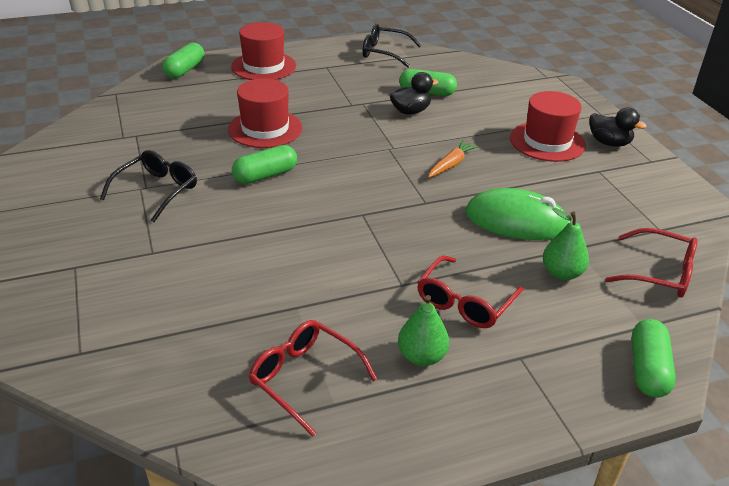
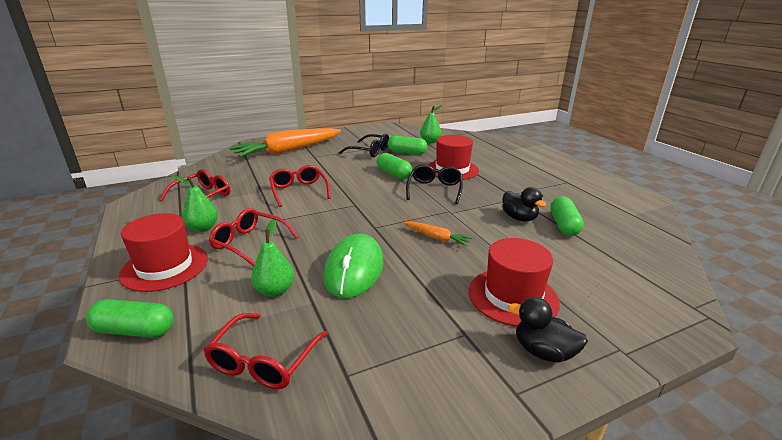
camera: 85 degrees right, 10 degrees down
green capsule [162,43,205,78] -> green capsule moved to [387,136,428,155]
red hat [231,22,296,80] -> red hat moved to [119,213,208,292]
black glasses [362,24,421,67] -> black glasses moved to [406,164,463,204]
black duck [589,108,646,147] -> black duck turned 90 degrees clockwise [508,297,588,363]
none -> orange carrot [230,128,341,157]
none -> red glasses [269,165,331,207]
none -> green pear [420,105,443,143]

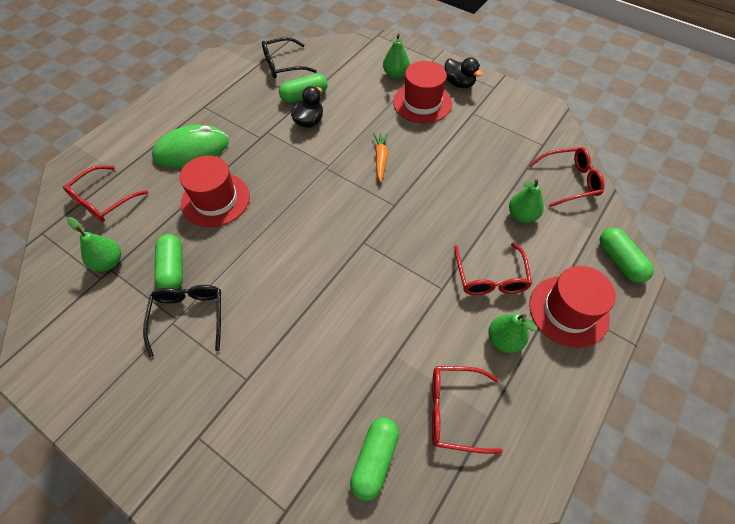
camera: 120 degrees left, 30 degrees up
orange carrot [230,128,341,157] -> none
red glasses [269,165,331,207] -> red glasses moved to [63,165,148,222]
green mouse [323,234,383,298] -> green mouse moved to [152,125,229,168]
green capsule [377,153,412,179] -> green capsule moved to [350,418,399,501]
black glasses [406,164,463,204] -> black glasses moved to [262,37,317,78]
black duck [508,297,588,363] -> black duck turned 45 degrees counterclockwise [445,57,483,88]
none -> green pear [383,34,410,79]

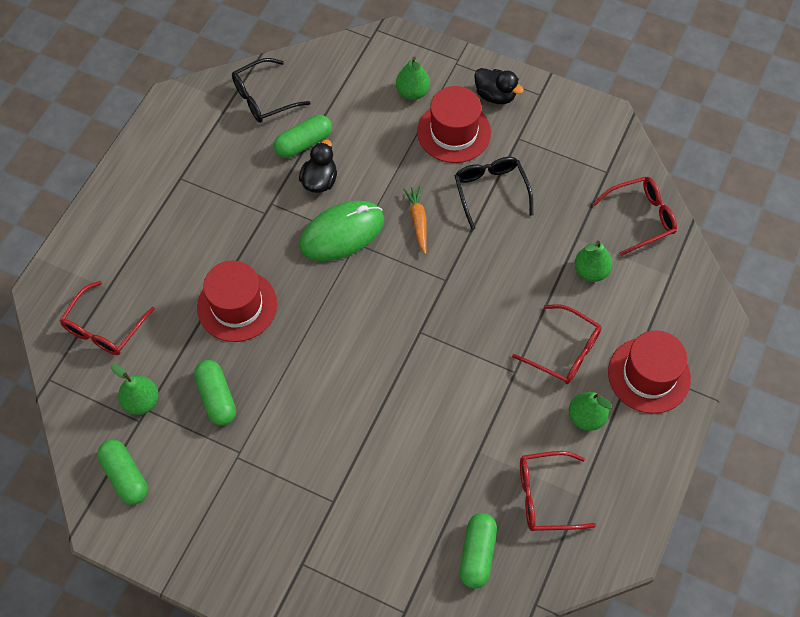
camera: 10 degrees left, 5 degrees up
black glasses [143,285,221,357] -> black glasses moved to [454,157,533,230]
green mouse [152,125,229,168] -> green mouse moved to [299,201,384,261]
red glasses [454,243,532,295] -> red glasses turned 45 degrees counterclockwise [512,304,602,384]
green capsule [600,228,654,283] -> green capsule moved to [97,439,148,505]

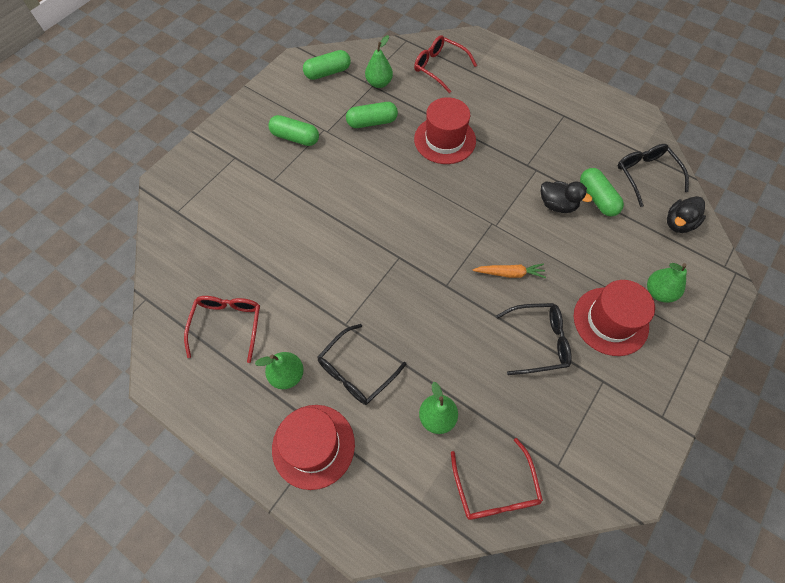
camera: 100 degrees right, 0 degrees up
green mouse [299,201,384,261] -> none
green capsule [460,513,497,589] -> green capsule moved to [268,115,319,146]
black duck [474,68,524,104] -> black duck moved to [667,196,706,233]
red glasses [512,304,602,384] -> black glasses [318,324,406,405]

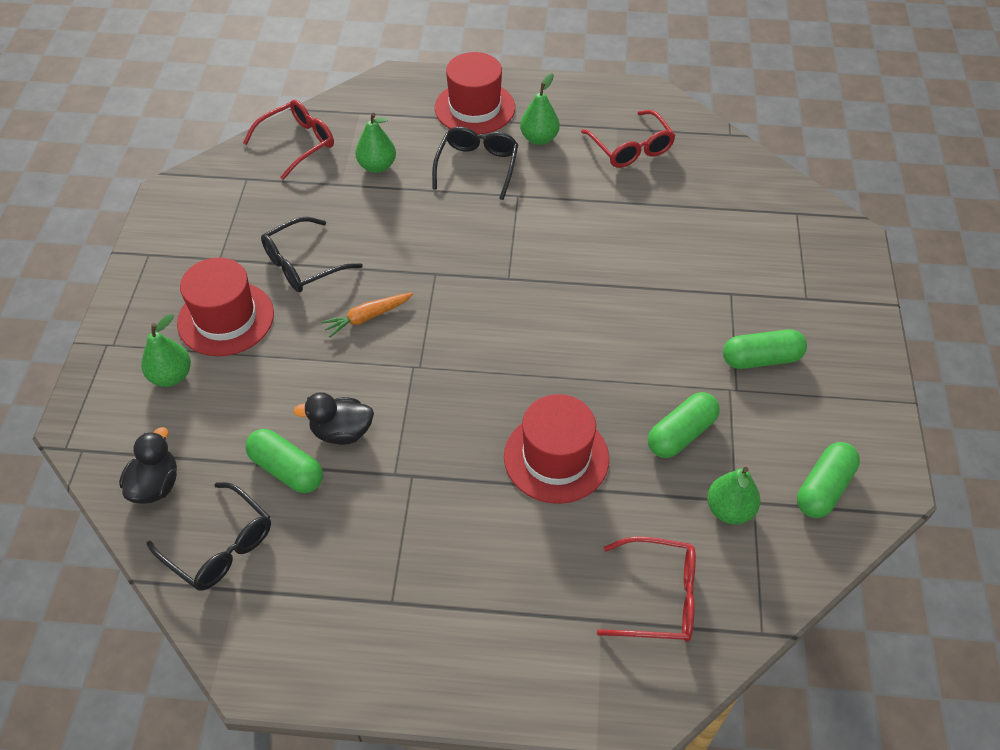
camera: 150 degrees right, 10 degrees down
red glasses [451,438,543,520] -> red glasses turned 90 degrees clockwise [243,100,334,180]

